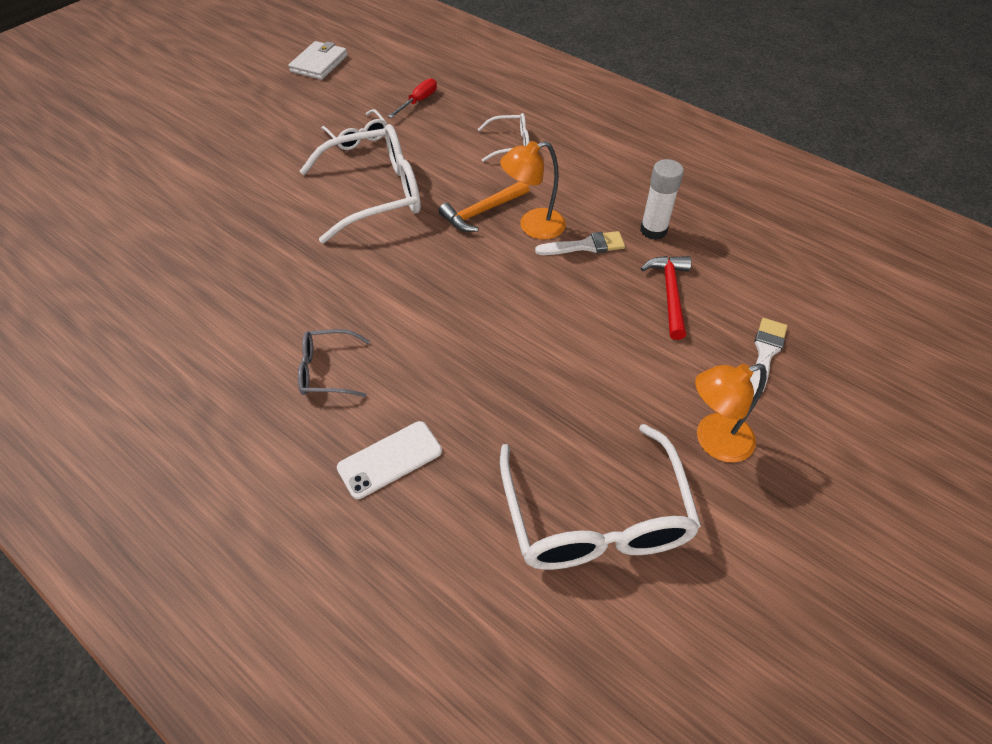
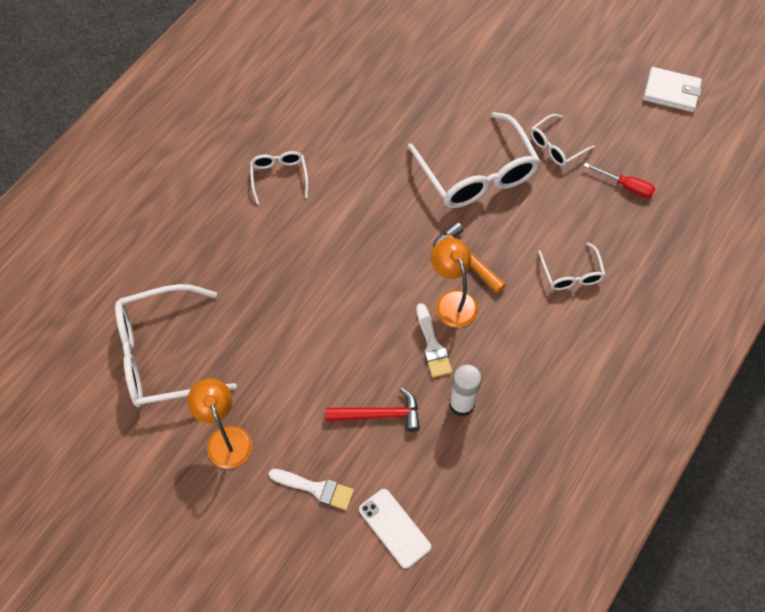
camera: 85 degrees right, 10 degrees up
grey glasses [298,329,370,397] -> white glasses [250,151,308,204]
white phone [337,421,442,499] -> white phone moved to [359,489,431,569]

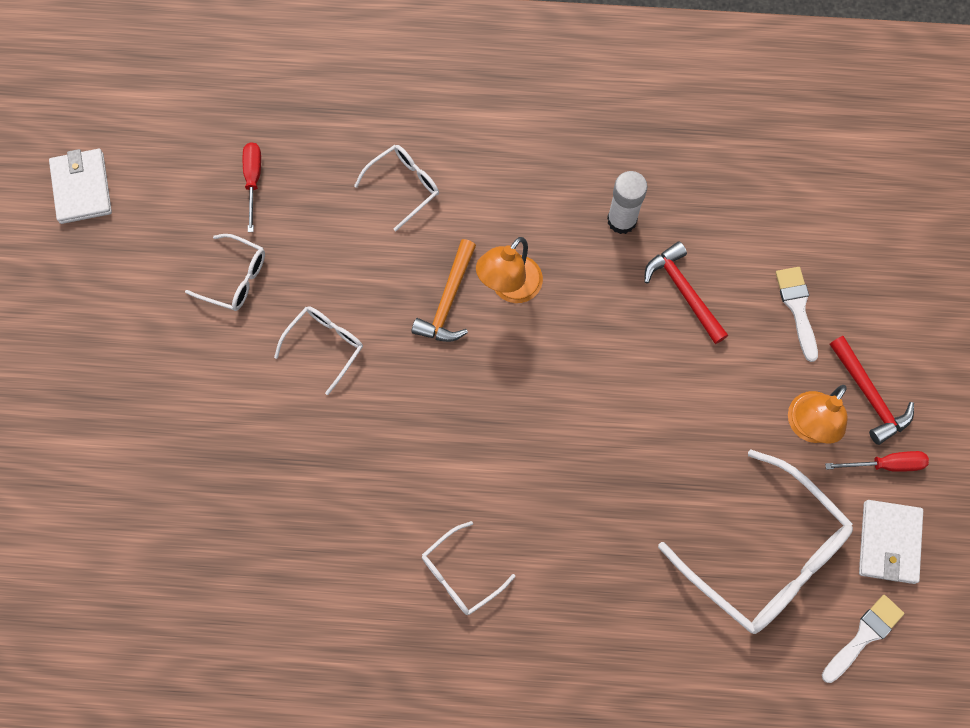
camera: 120 degrees left, 10 degrees up
white phone [359,489,431,569] -> none
white glasses [408,112,540,208] -> white glasses [274,306,363,395], size x0.50
white brush [416,303,452,378] -> white brush moved to [822,595,904,683]
none -> red screwdriver [825,451,929,472]
none -> red hammer [829,336,914,445]
none -> white wallet [859,500,923,584]

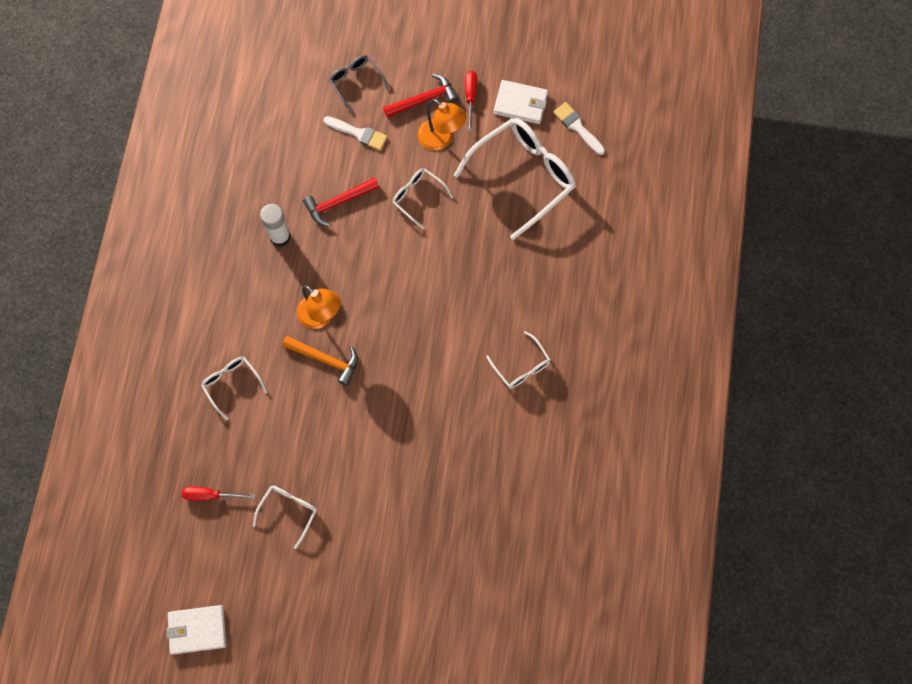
camera: 85 degrees left, 0 degrees up
white glasses [274,306,363,395] -> white glasses moved to [392,168,453,229]
white brush [775,267,818,362] -> white brush turned 150 degrees counterclockwise [323,116,387,150]
none -> grey glasses [329,55,389,113]

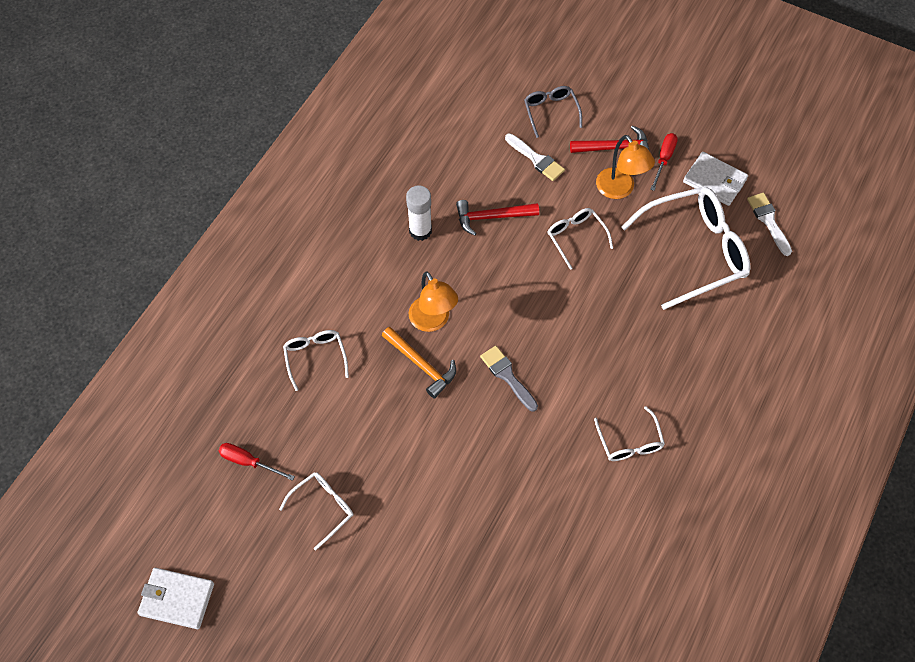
camera: 20 degrees right, 10 degrees down
none -> grey brush [480,346,538,412]

